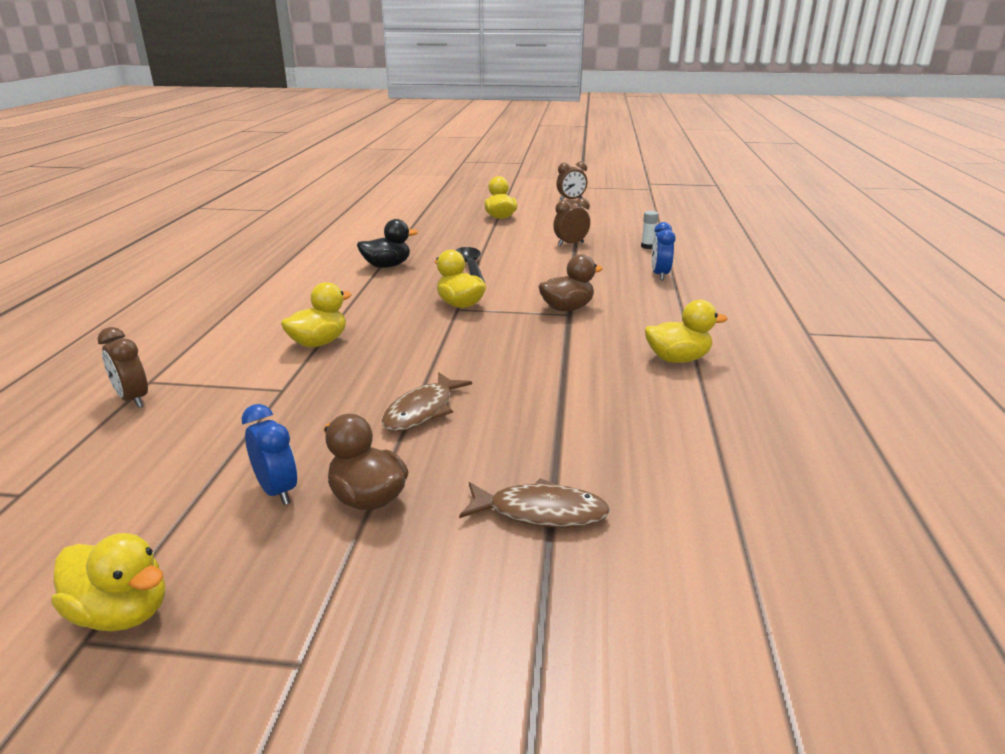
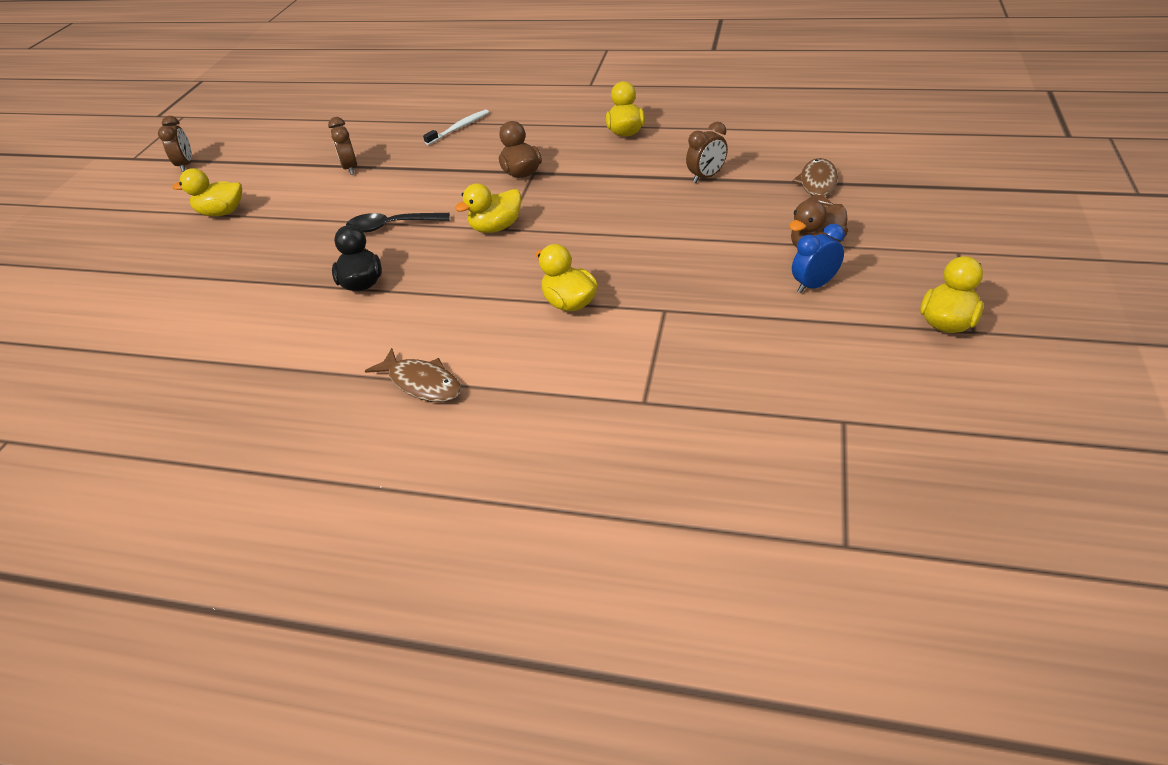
camera: 80 degrees left, 15 degrees up
brown clock [98,327,148,408] -> brown clock moved to [686,122,728,183]
brown fish [382,372,472,432] -> brown fish moved to [365,348,461,402]
white glue stick [641,211,658,249] -> none
blue clock [652,222,676,280] -> white toothbrush [423,109,489,145]

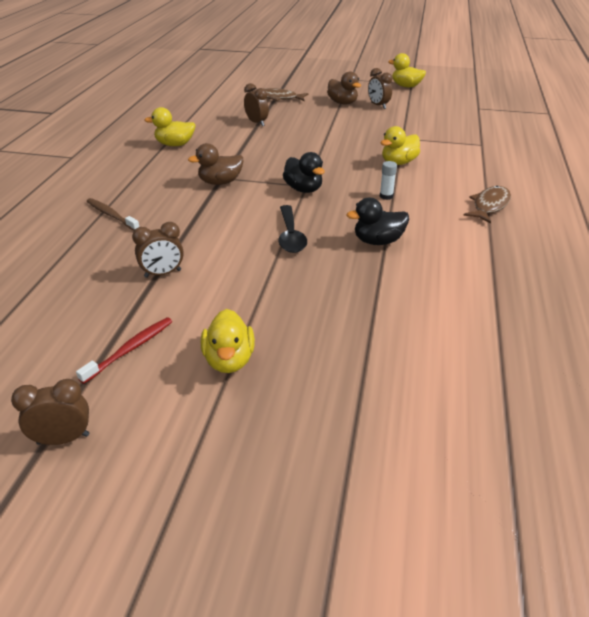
camera: 95 degrees left, 5 degrees down
white toothbrush [423,109,489,145] -> brown toothbrush [87,198,139,230]
yellow duck [455,183,521,233] -> black duck [283,152,325,193]
blue clock [792,224,845,293] -> brown clock [368,68,392,109]
none -> red toothbrush [76,317,172,384]
none -> white glue stick [380,161,397,200]

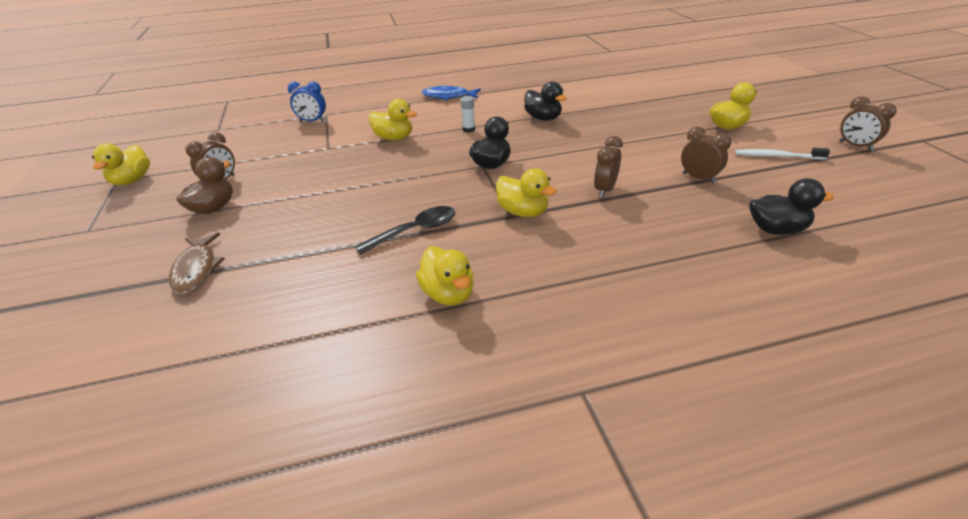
camera: 115 degrees left, 0 degrees up
red toothbrush [76,317,172,384] -> white toothbrush [736,148,830,160]
brown toothbrush [87,198,139,230] -> none
brown duck [188,143,243,185] -> yellow duck [496,168,557,217]
brown clock [244,83,269,126] -> brown clock moved to [594,136,623,198]
black spoon [278,205,307,253] -> black spoon moved to [355,206,455,255]
brown fish [463,186,511,224] -> blue fish [422,86,481,100]
none -> blue clock [288,82,326,122]
none -> black duck [749,178,834,235]

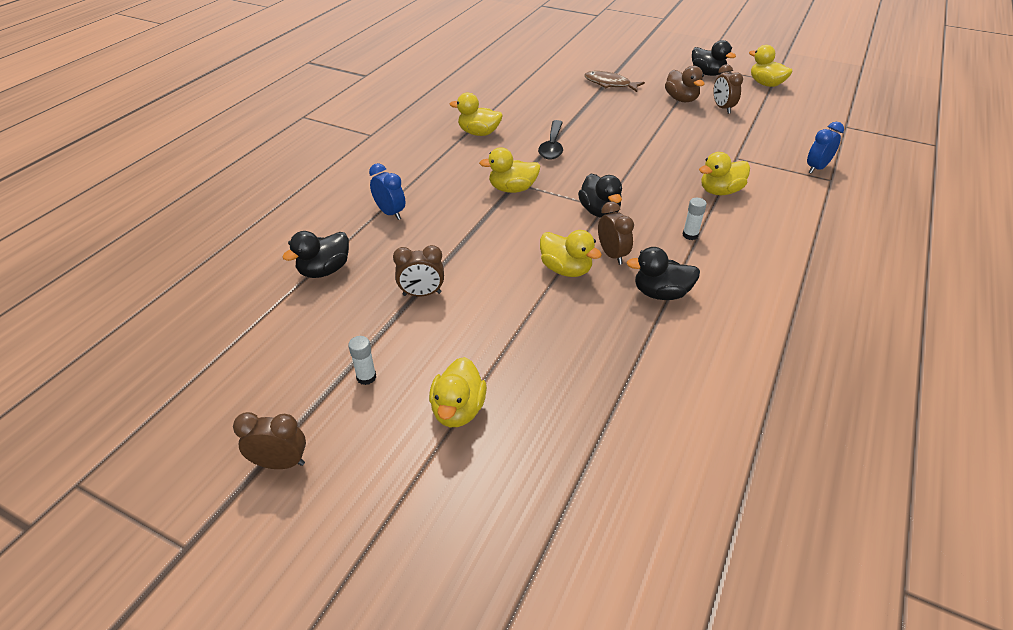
camera: 130 degrees right, 5 degrees up
blue fish [422,86,481,100] -> none
brown clock [594,136,623,198] -> brown clock moved to [598,202,634,265]
white toothbrush [736,148,830,160] -> white glue stick [348,336,376,385]
none -> blue clock [369,163,405,220]
none -> yellow duck [540,230,602,277]
none -> black duck [692,40,736,76]

